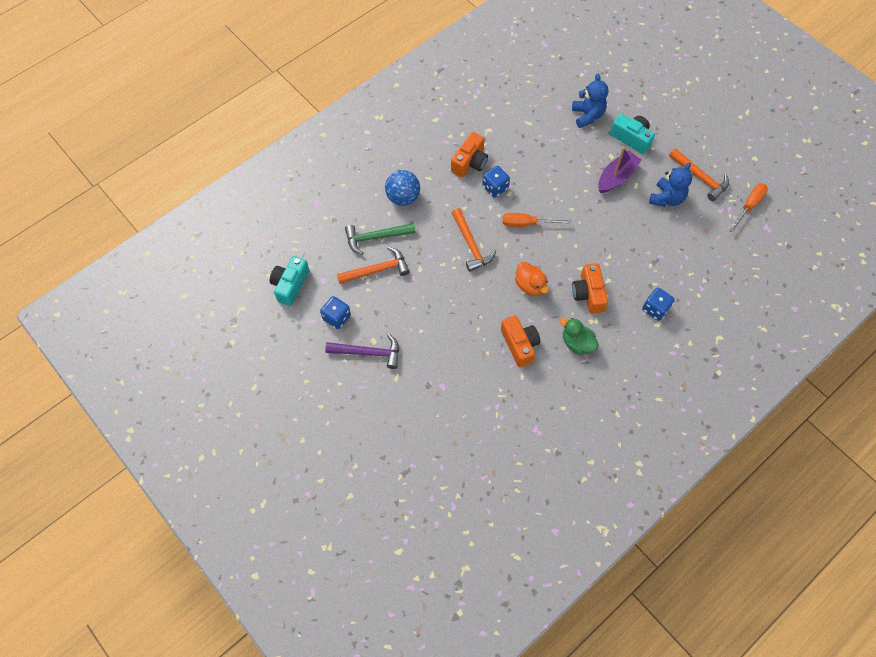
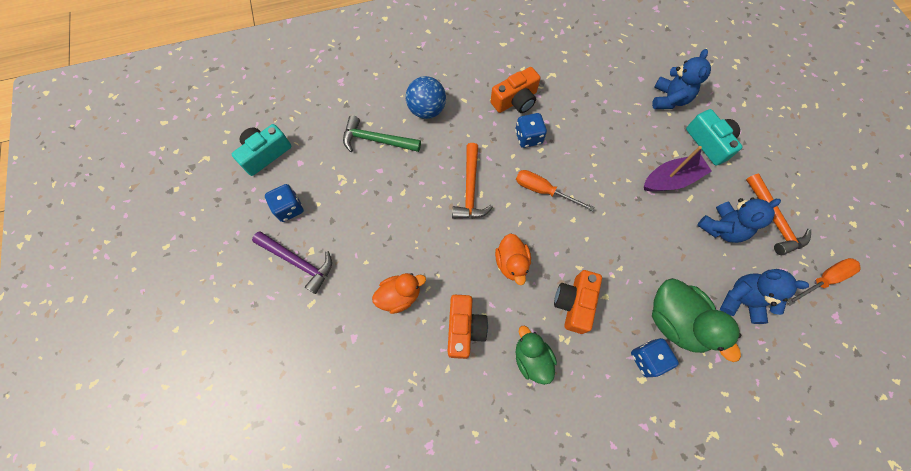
camera: 25 degrees right, 5 degrees up
orange hammer [337,247,410,284] -> none
none -> orange duck [372,273,426,314]
none -> green duck [652,278,742,362]
none -> blue teddy bear [720,269,809,324]

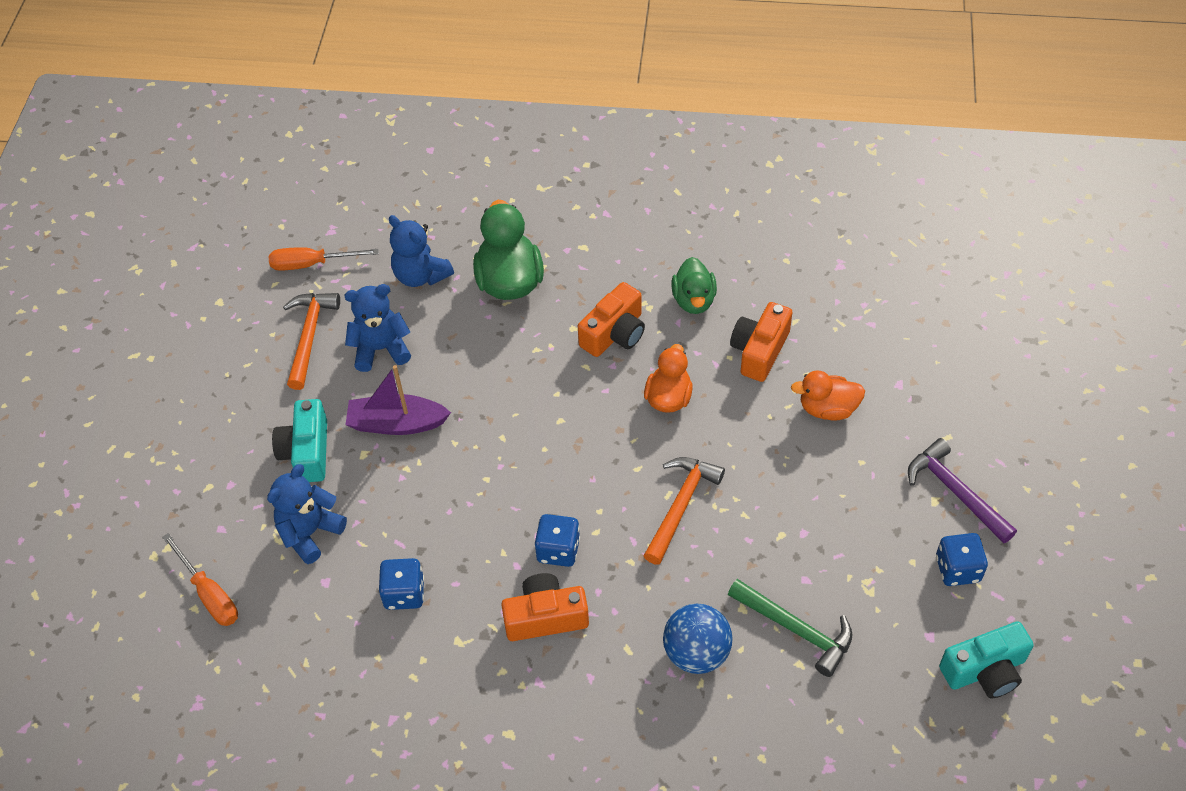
camera: 155 degrees left, 15 degrees down
orange screwdriver [516,170,594,211] -> orange screwdriver moved to [162,533,238,626]
blue dice [631,338,679,377] -> blue dice moved to [379,558,424,610]

